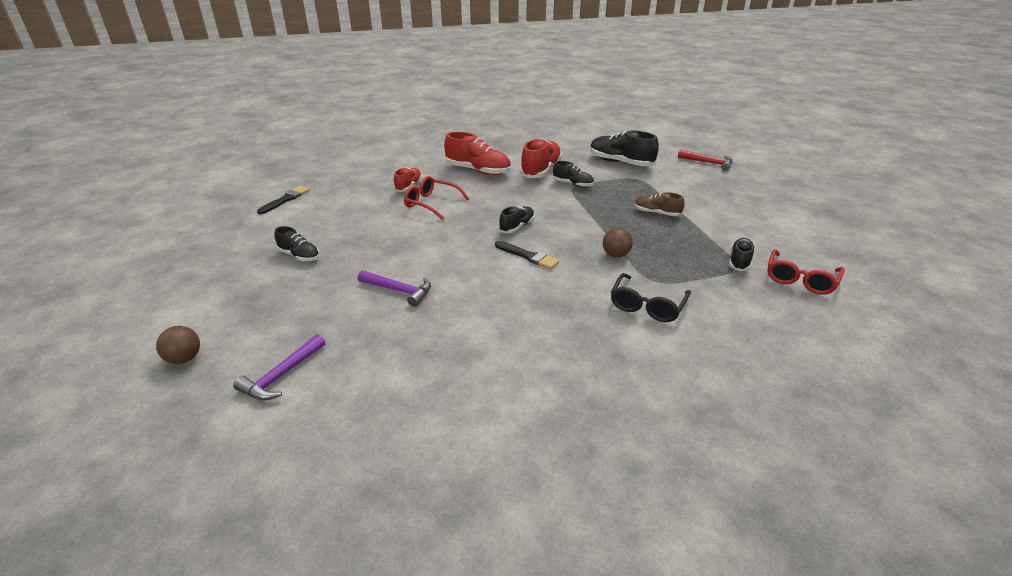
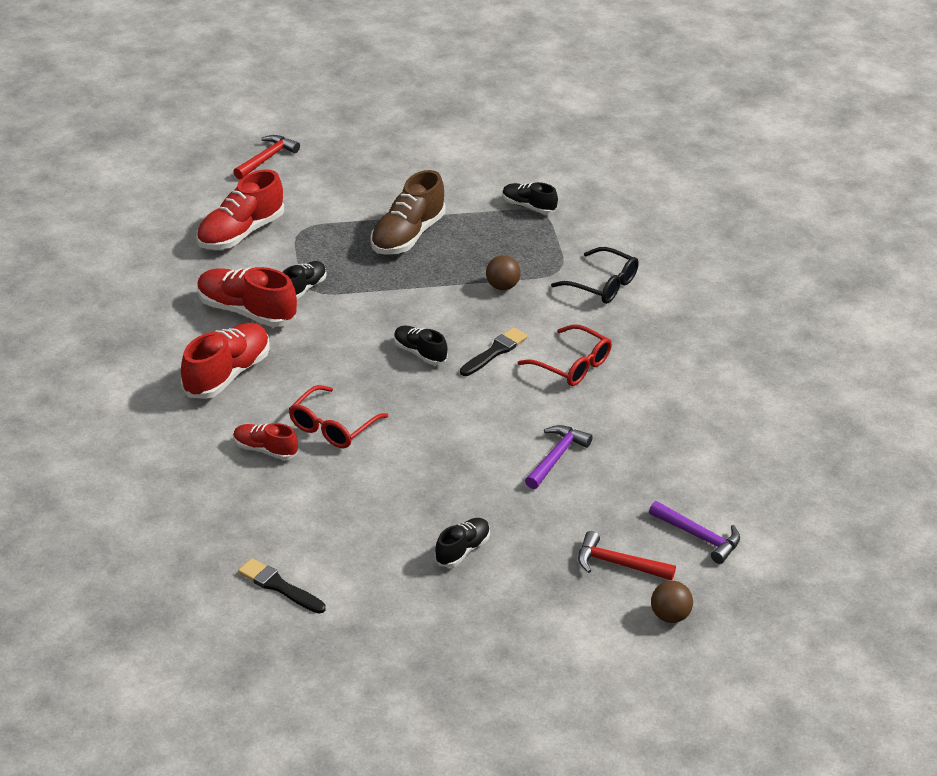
camera: 85 degrees left, 5 degrees up
black shoe [590,131,659,166] -> red shoe [196,169,284,250]
brown shoe [635,192,684,216] -> brown shoe [370,170,446,255], size x1.74
red glasses [767,249,845,295] -> red glasses moved to [518,324,612,386]
none -> red hammer [578,531,676,581]

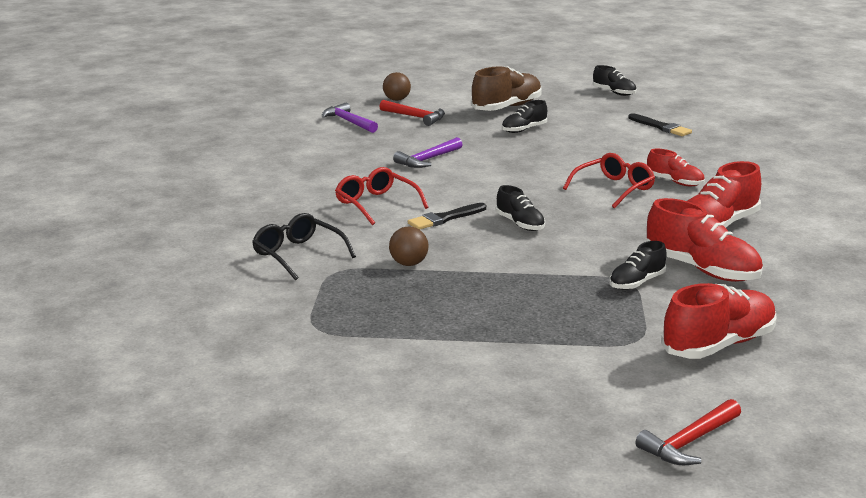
camera: 165 degrees left, 15 degrees down
brown shoe [370,170,446,255] -> brown shoe moved to [471,66,542,111]
black shoe [502,182,558,214] -> black shoe moved to [593,65,636,96]

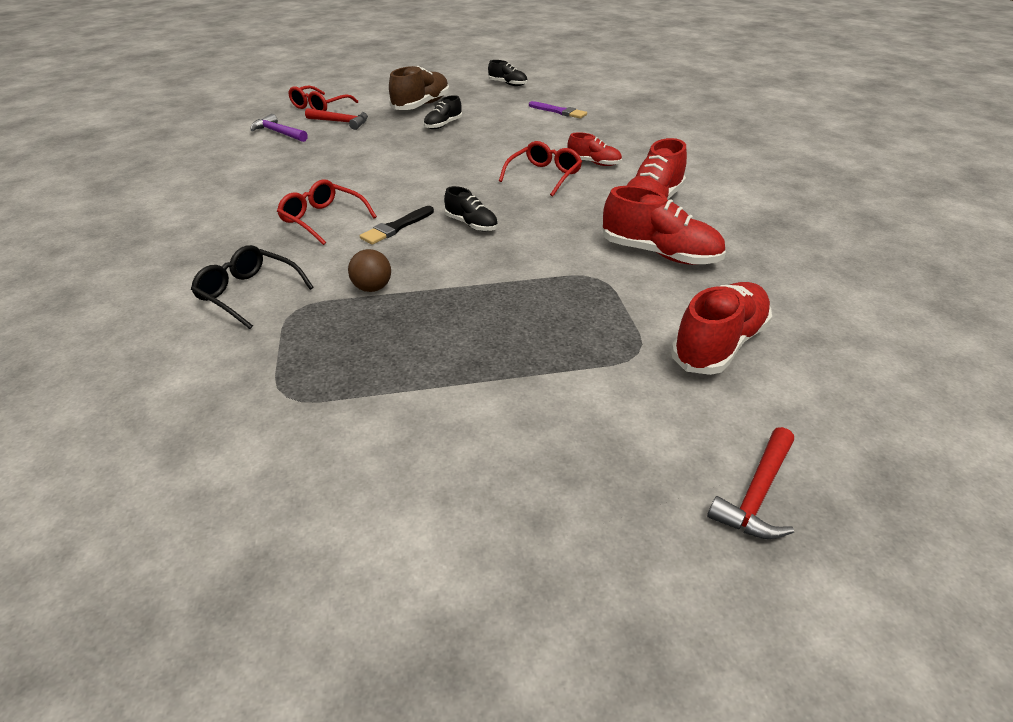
camera: 15 degrees left, 15 degrees up
brown ball [383,72,411,101] -> red glasses [288,85,358,111]
purple hammer [393,137,463,168] -> none
black shoe [609,241,666,290] -> none
black brush [628,113,692,136] -> purple brush [529,101,587,119]

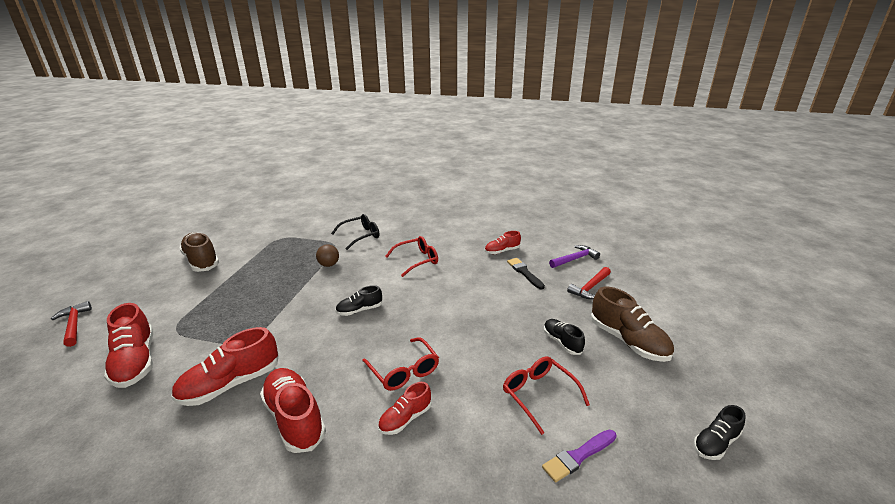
camera: 115 degrees right, 10 degrees down
red glasses [288,85,358,111] -> red glasses moved to [503,356,590,435]
black brush [360,206,434,245] -> black brush moved to [507,258,545,289]
none -> brown shoe [179,233,219,272]
none -> red shoe [485,231,521,254]

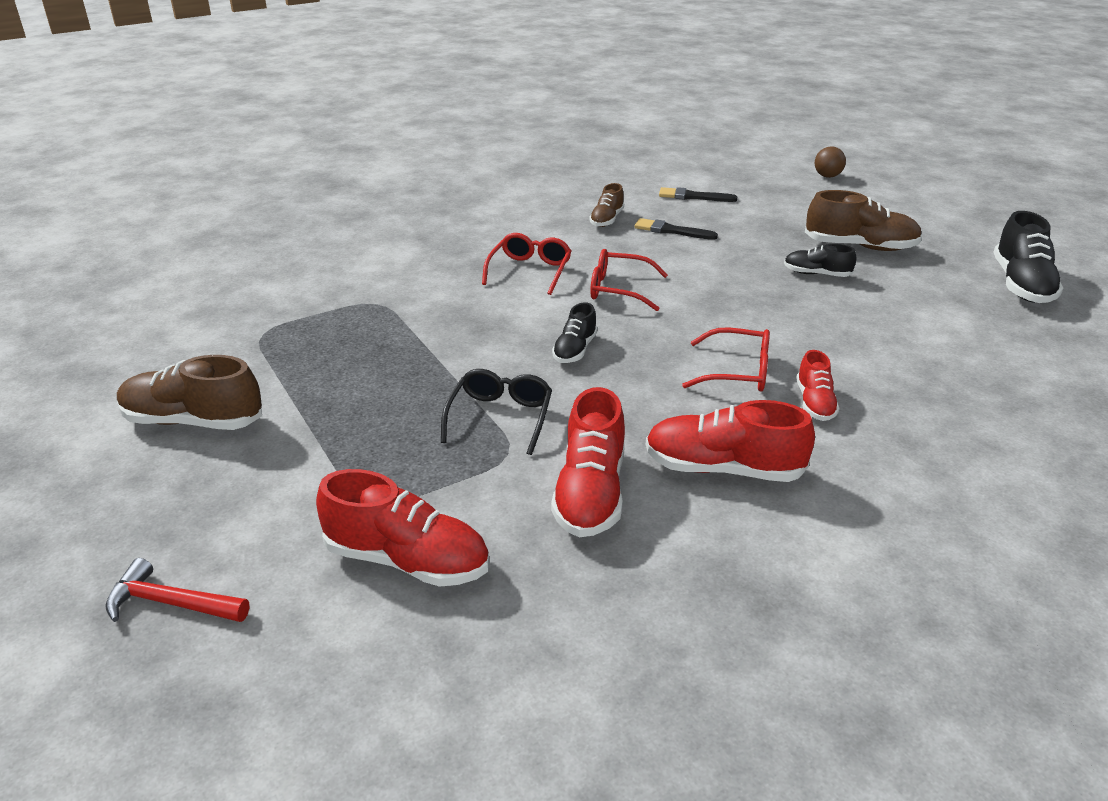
camera: 45 degrees left, 5 degrees up
brown ball [316,244,339,267] -> brown ball moved to [815,146,846,178]
black glasses [331,214,379,250] -> black glasses moved to [441,369,552,455]
red shoe [485,231,521,254] -> brown shoe [589,183,624,227]
red glasses [503,356,590,435] -> red glasses moved to [590,249,668,311]
purple brush [542,429,616,482] -> none
purple hammer [549,245,600,268] -> black brush [659,187,737,202]
red hammer [567,267,611,299] -> none
black shoe [694,405,746,460] -> black shoe [993,211,1063,303], size x1.74

